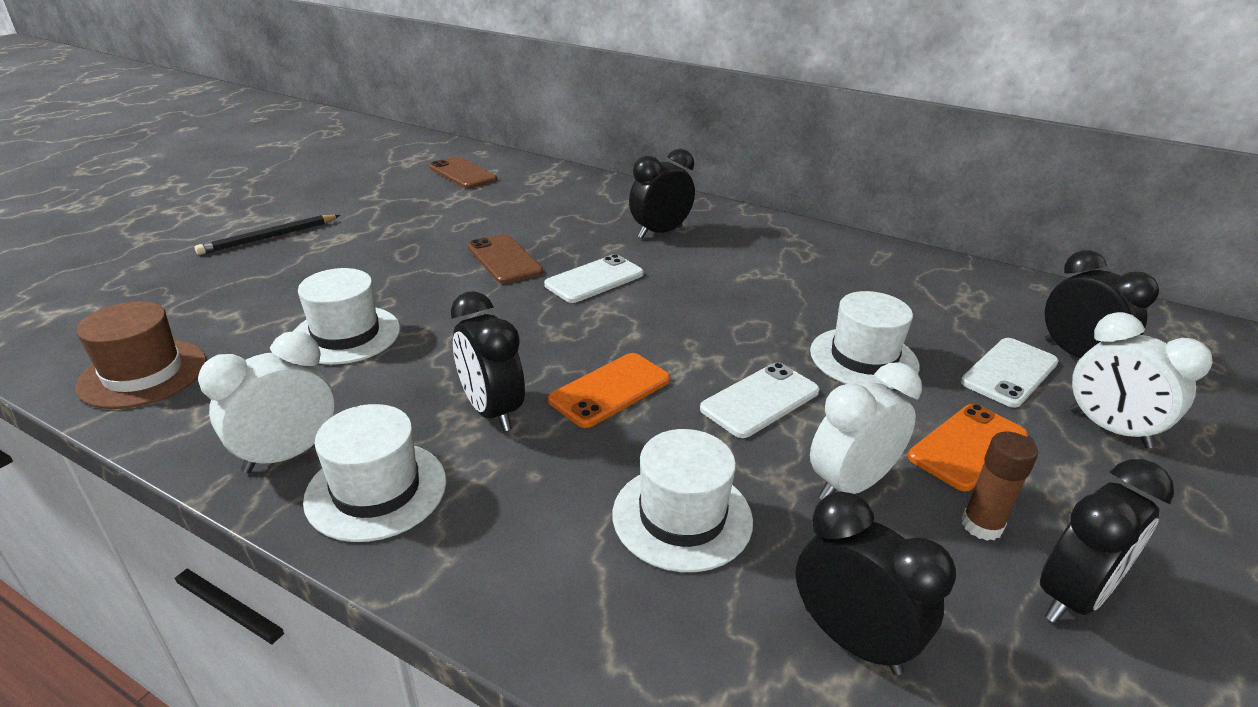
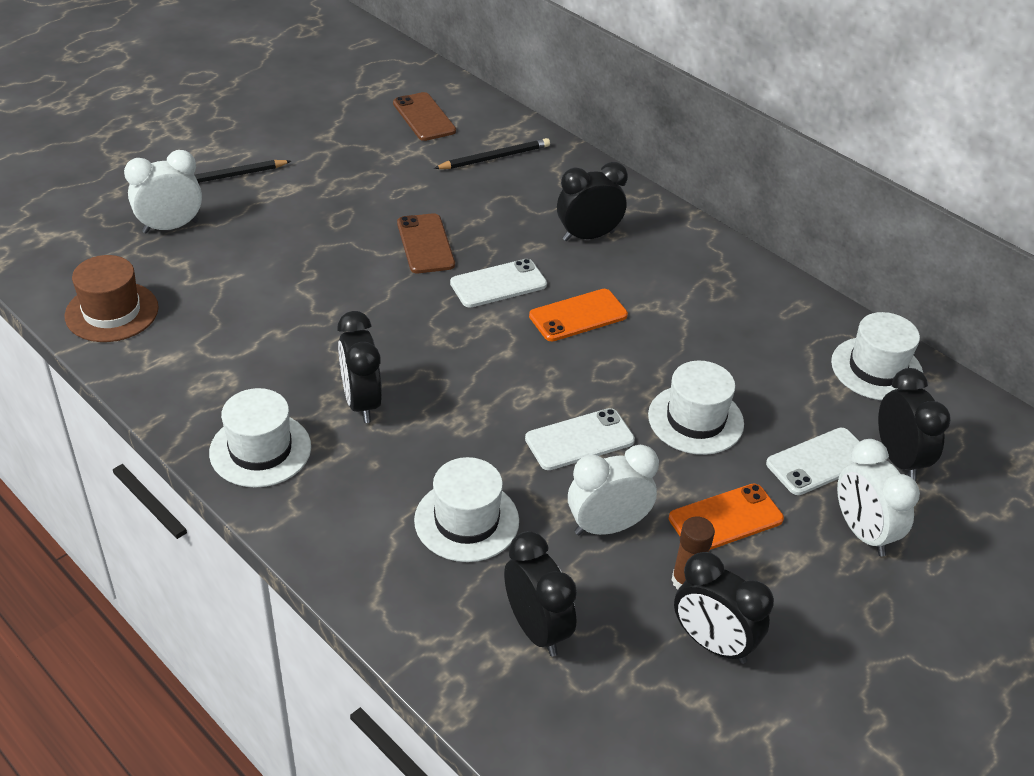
camera: 15 degrees right, 10 degrees up
white clock [198,331,334,473] -> white clock moved to [124,150,202,233]
white hat [294,268,400,365] -> white hat moved to [831,312,923,400]
orange phone [548,353,670,428] -> orange phone moved to [529,289,628,341]
black clock [1040,459,1174,623] -> black clock turned 60 degrees clockwise [674,552,774,664]
none -> black pencil [434,138,550,169]

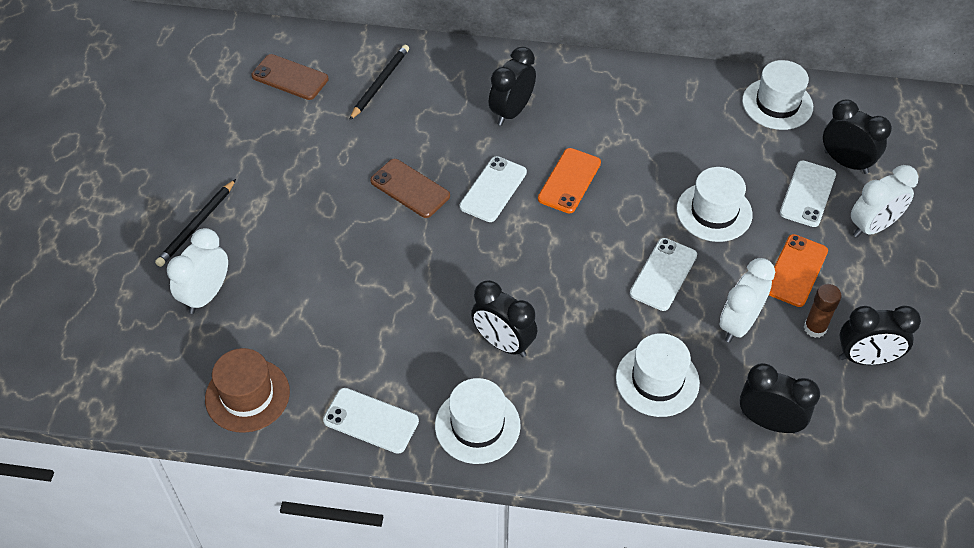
camera: 35 degrees left, 10 degrees up
white clock [837,439,920,556] -> white clock turned 60 degrees counterclockwise [851,165,918,238]
none -> white phone [323,388,419,454]

